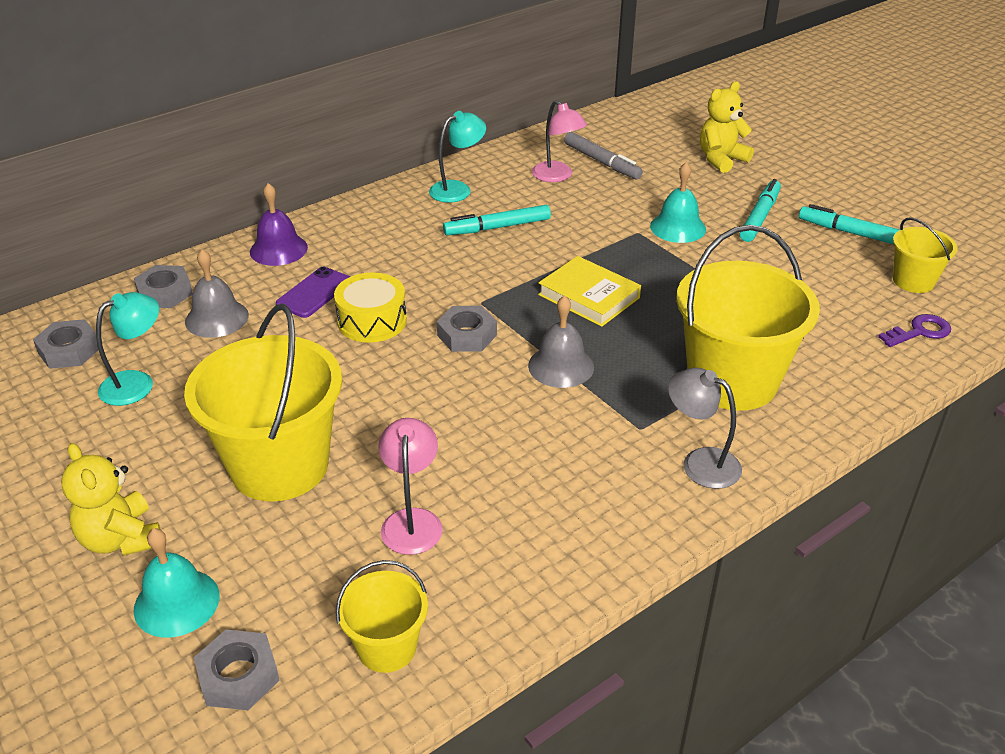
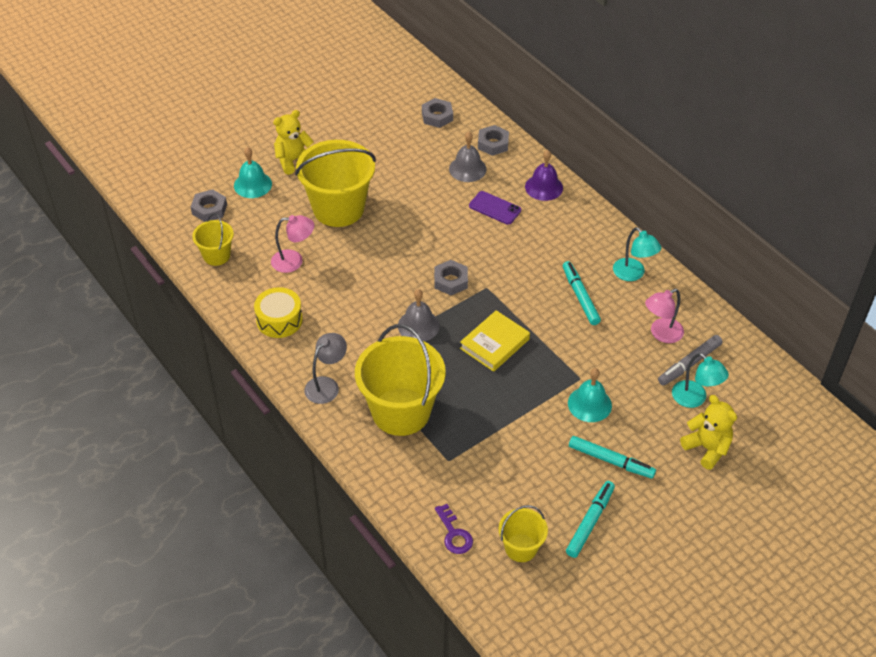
camera: 90 degrees right, 10 degrees up
turquoise lamp [96,292,159,406] -> turquoise lamp moved to [672,353,729,408]
yellow drum [334,272,407,343] -> yellow drum moved to [254,287,303,338]

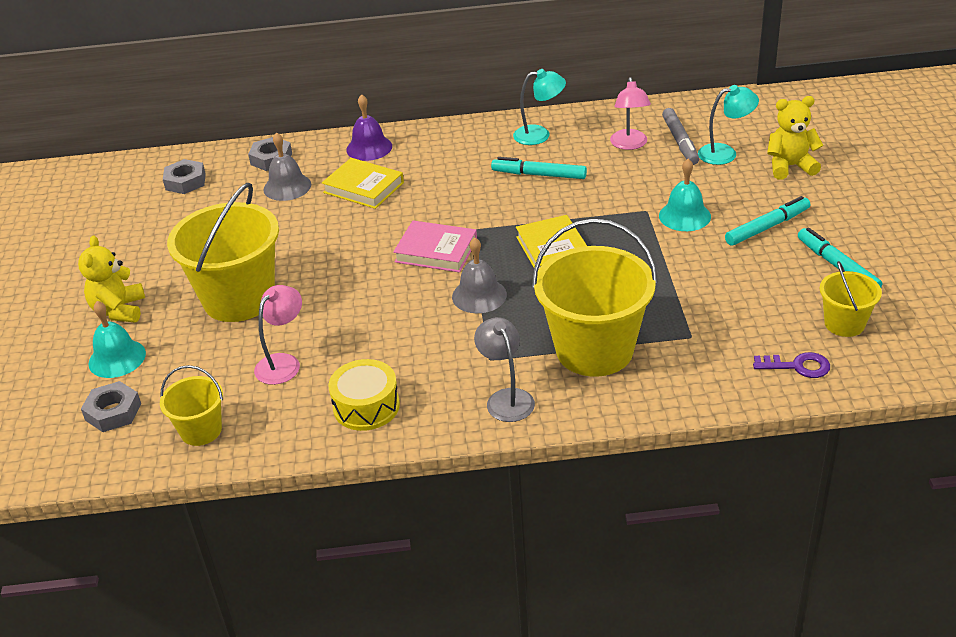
camera: 55 degrees left, 10 degrees down
grey nut [434,260,468,295] -> pink book [393,220,477,272]
purple phone [469,191,521,225] -> yellow book [322,158,404,209]

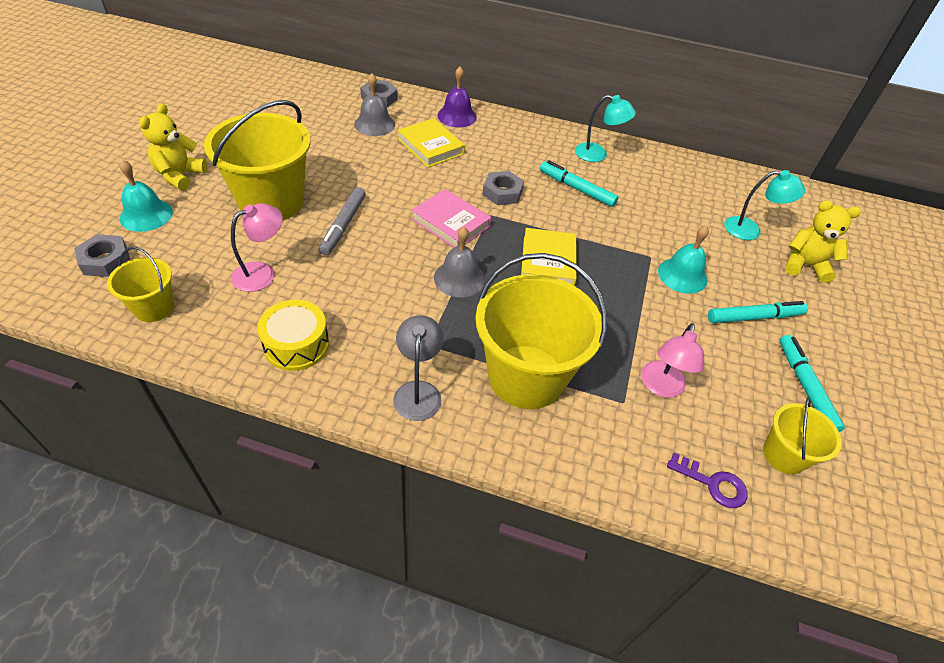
camera: 15 degrees right, 10 degrees up
grey nut [163,159,206,194] -> grey nut moved to [482,171,524,205]
pink lamp [610,77,651,150] -> pink lamp moved to [641,323,704,398]
grey marker [662,108,699,165] -> grey marker moved to [319,187,366,255]

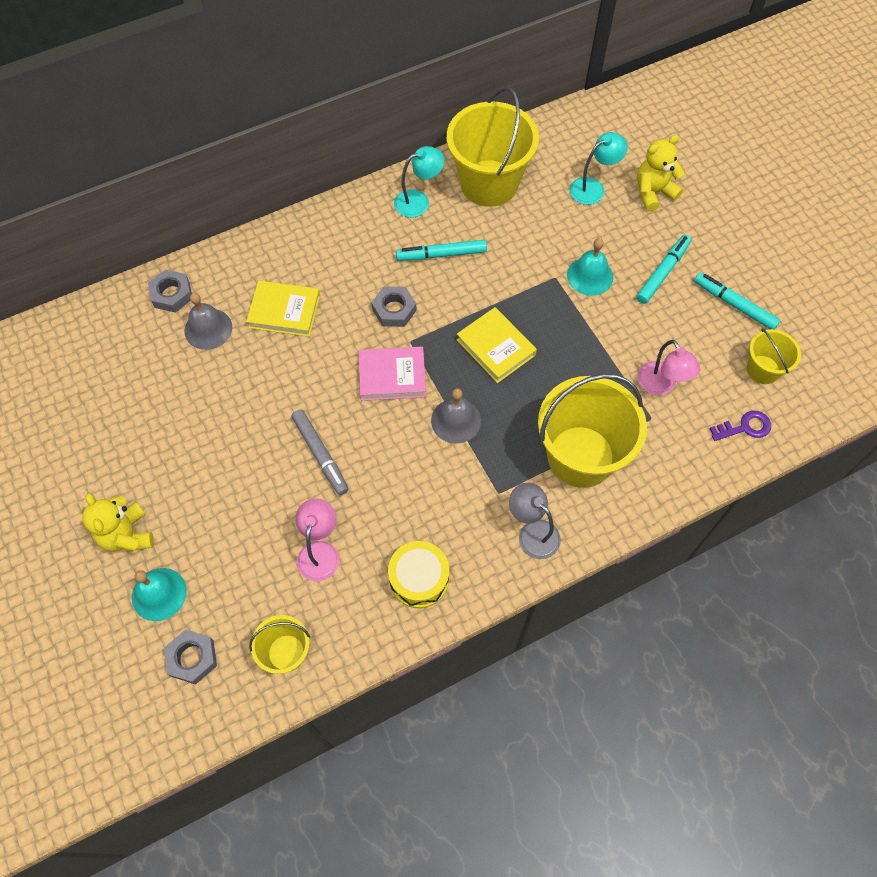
camera: 40 degrees left, 15 degrees up
yellow bucket [204,100,311,220] -> yellow bucket moved to [447,87,539,207]
purple bell [437,67,477,127] -> none

